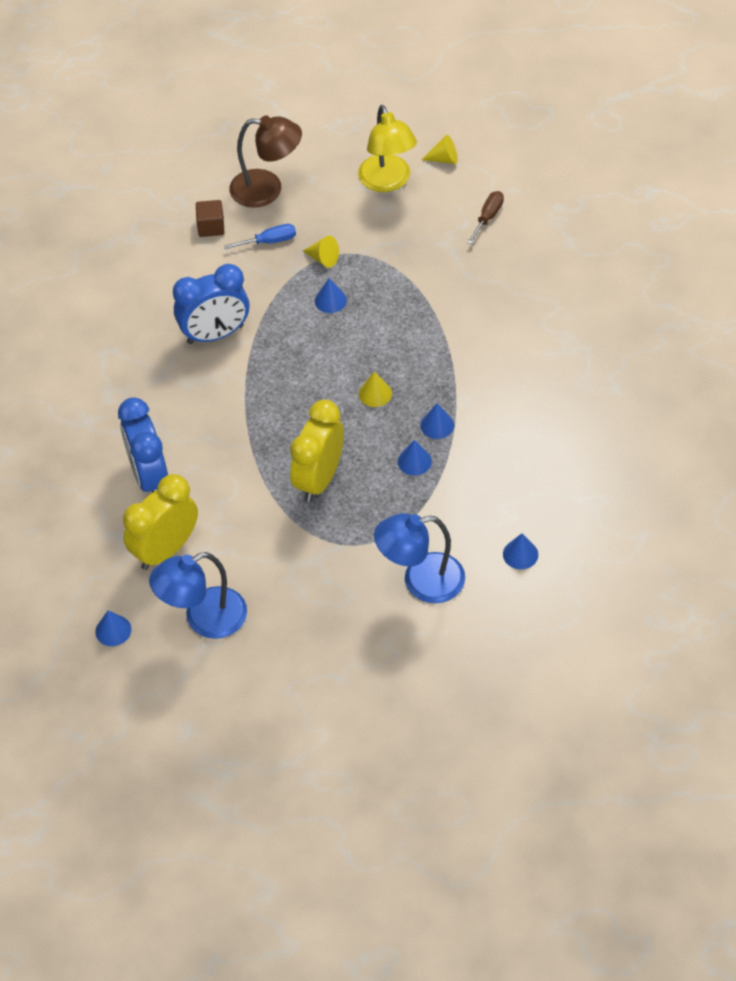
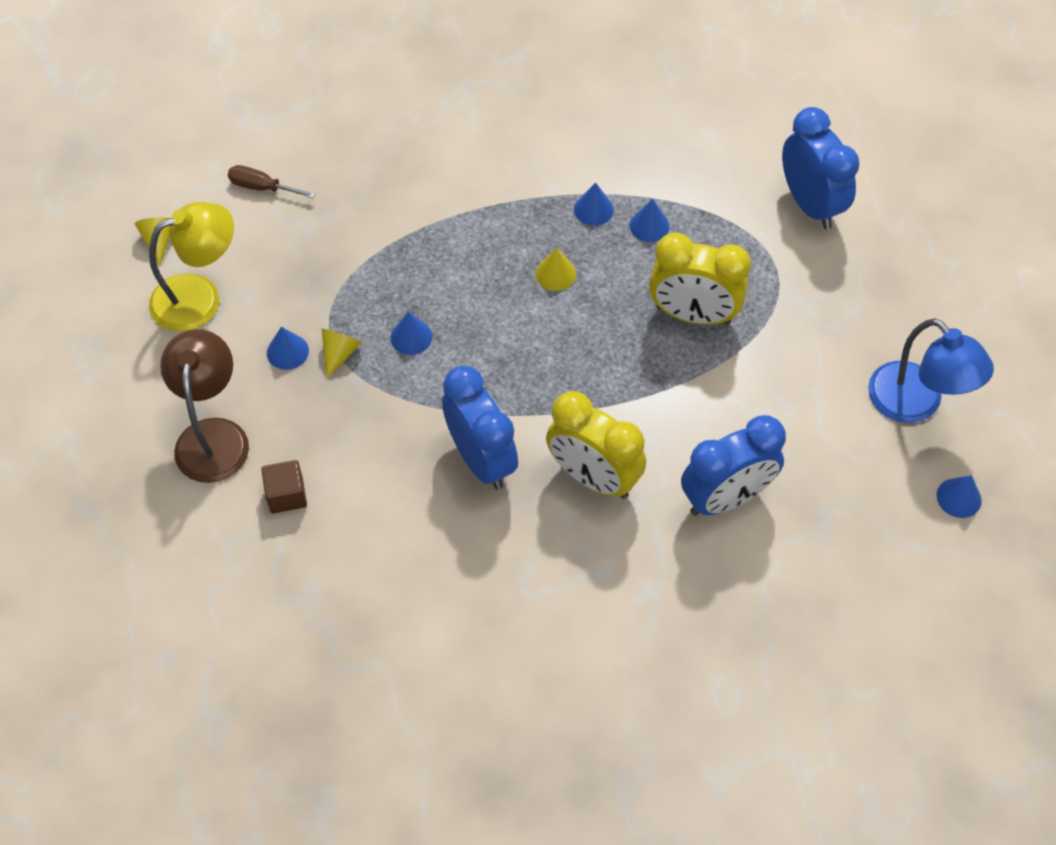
camera: 100 degrees left, 5 degrees up
yellow clock [123,474,198,570] -> yellow clock moved to [546,391,646,499]
blue screwdriver [224,224,296,249] -> none
blue lamp [374,513,465,603] -> blue clock [782,107,860,229]
blue cone [503,533,538,569] -> blue cone moved to [267,327,309,370]

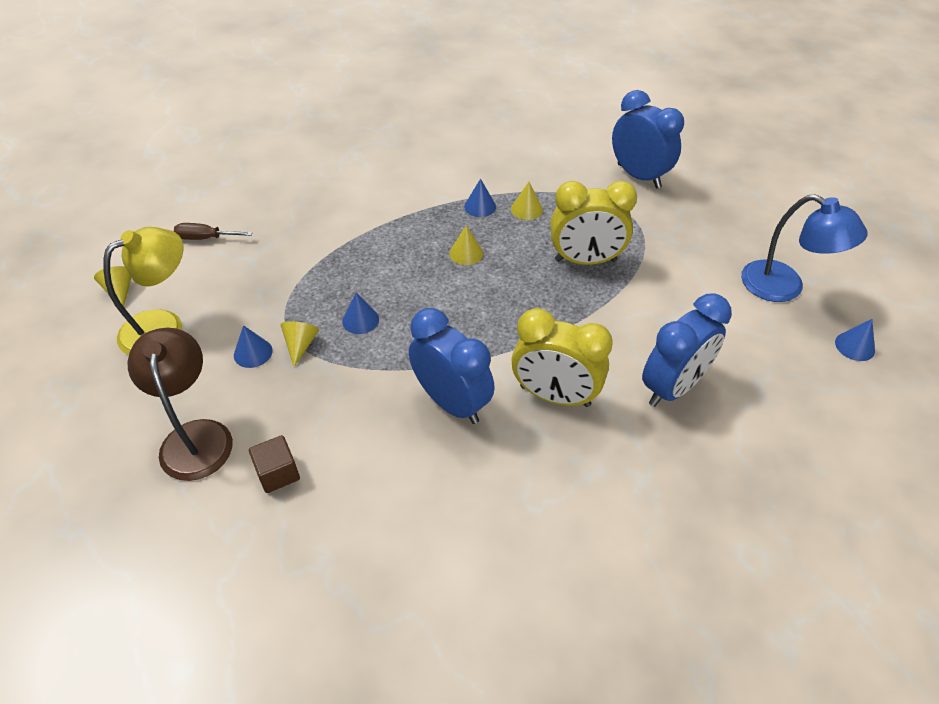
camera: 15 degrees left, 10 degrees down
blue cone [630,199,670,242] -> yellow cone [511,182,543,220]

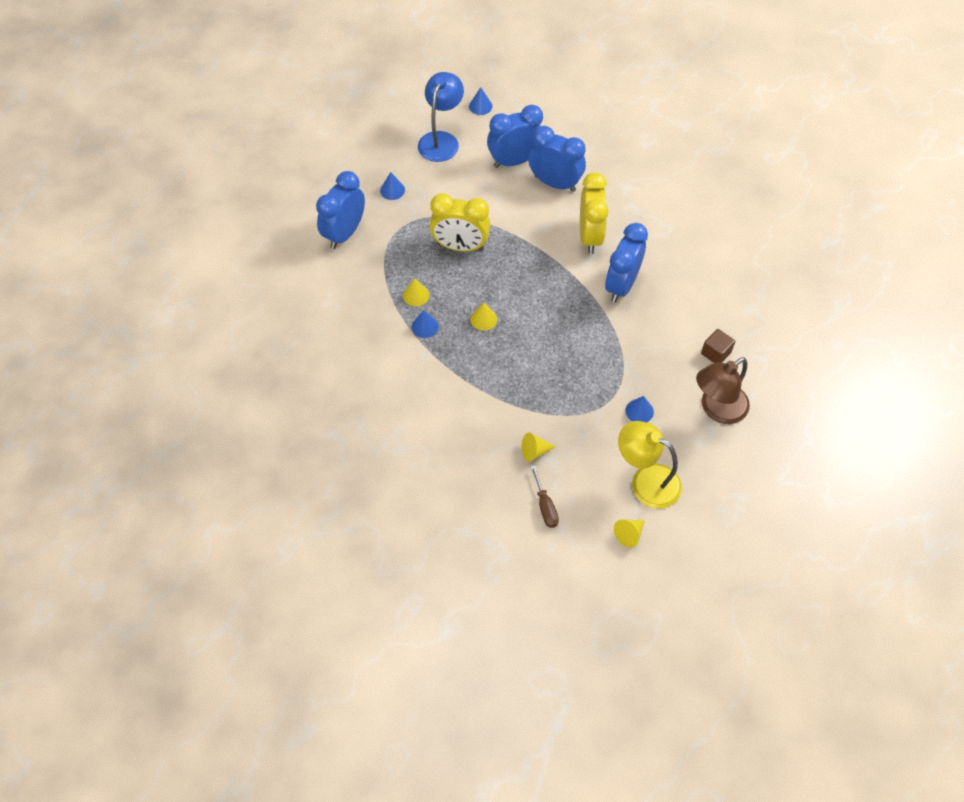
camera: 110 degrees left, 10 degrees up
yellow cone [280,321,319,367] -> yellow cone moved to [522,433,556,462]
blue cone [342,293,379,334] -> blue cone moved to [380,172,405,200]
yellow clock [550,181,637,265] -> yellow clock turned 120 degrees clockwise [430,193,490,252]
none -> blue clock [487,105,543,168]

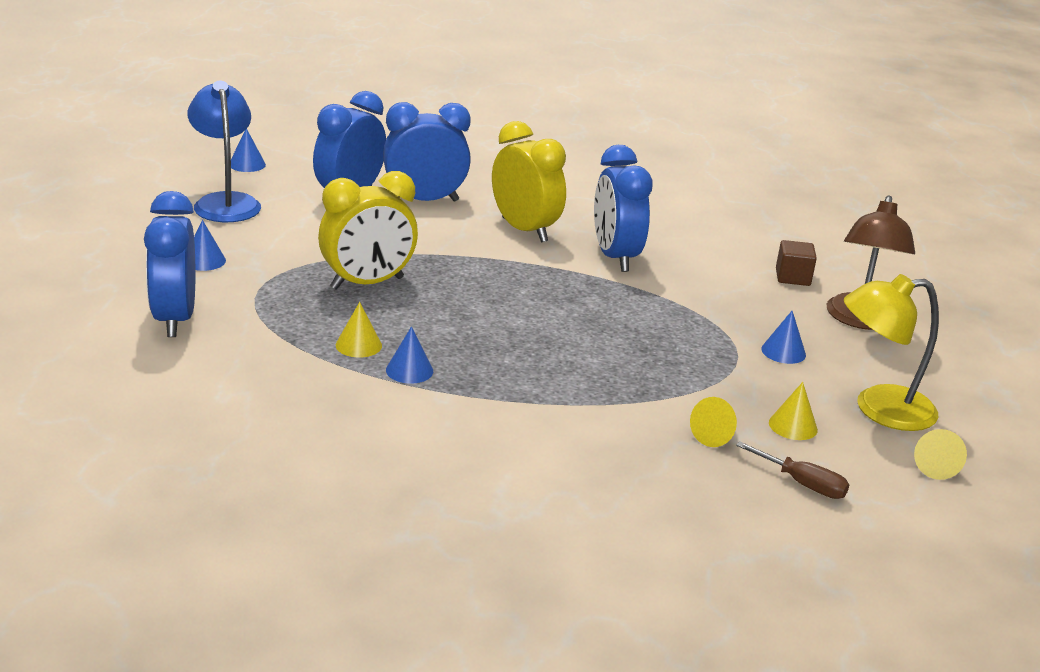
camera: 40 degrees left, 30 degrees down
yellow cone [470,303,497,330] -> yellow cone moved to [769,382,818,440]

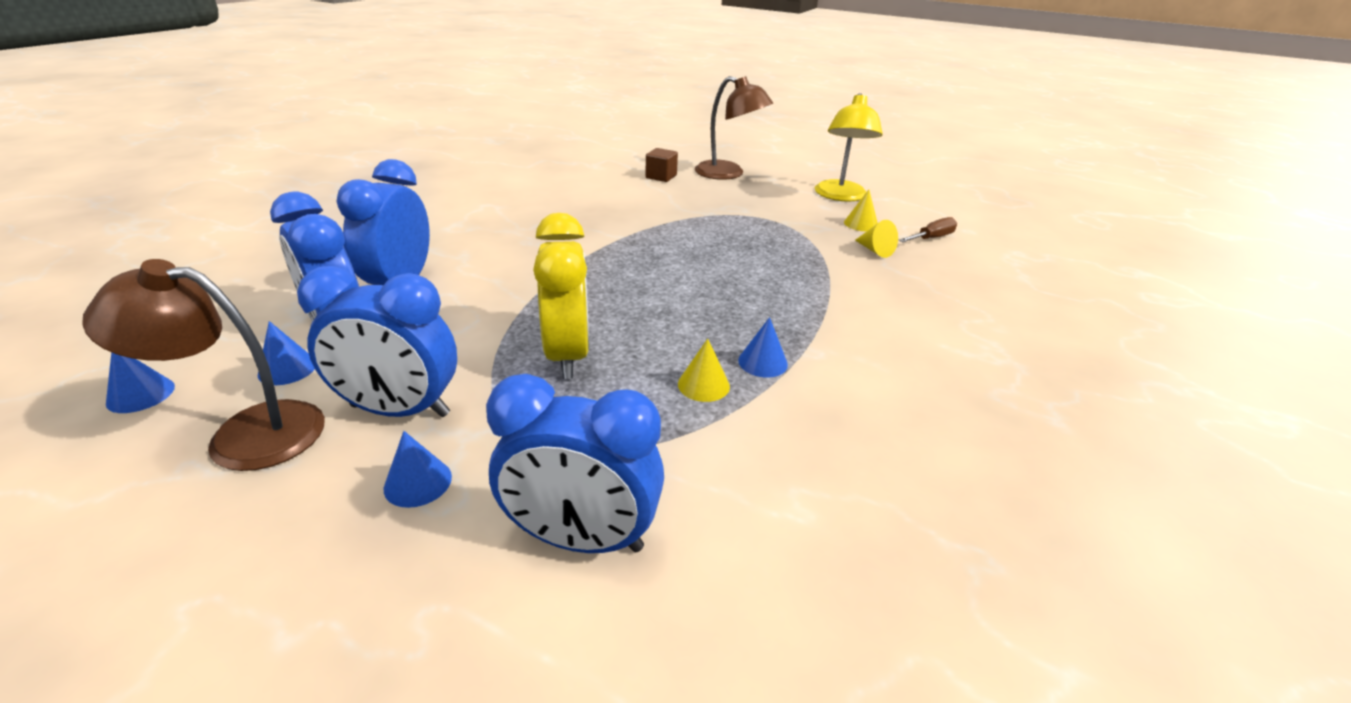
camera: 70 degrees left, 5 degrees up
blue lamp [188,81,261,222] -> brown lamp [82,259,325,471]
yellow clock [492,121,566,243] -> none
blue clock [594,145,653,272] -> blue clock moved to [297,266,457,417]
blue cone [761,311,806,364] -> blue cone moved to [258,321,315,385]
yellow cone [914,429,967,480] -> none

